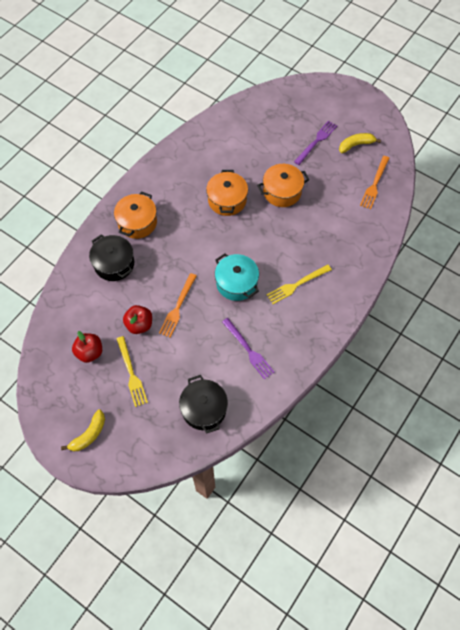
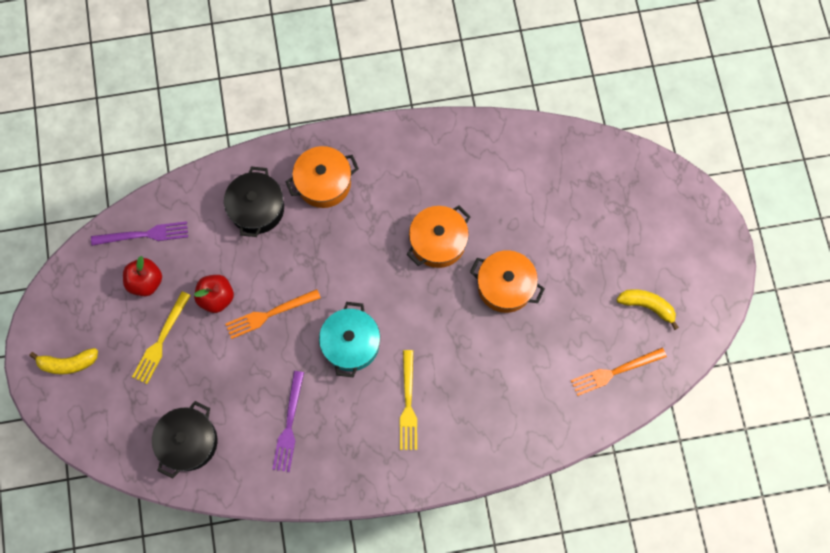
camera: 45 degrees right, 10 degrees up
yellow fork [266,264,332,304] -> yellow fork turned 105 degrees counterclockwise [400,350,417,450]
purple fork [294,120,337,165] -> purple fork moved to [91,221,188,246]

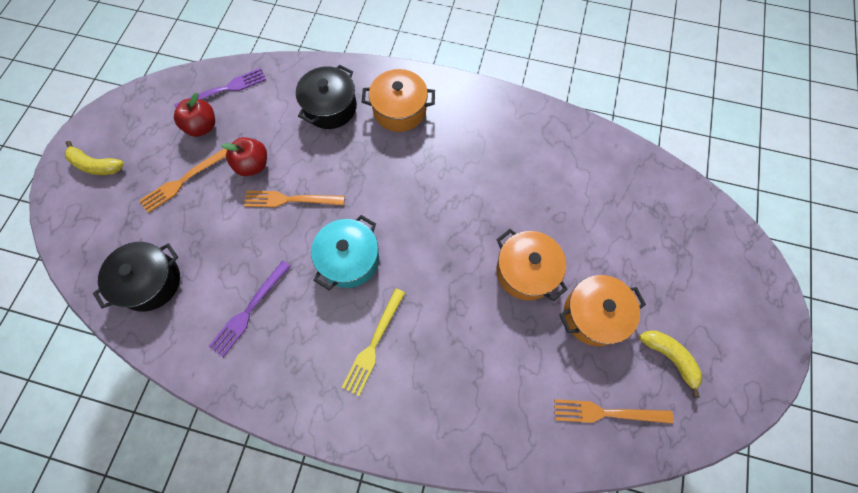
camera: 25 degrees right, 5 degrees down
purple fork [91,221,188,246] -> purple fork turned 45 degrees counterclockwise [174,68,266,108]
yellow fork [132,291,191,384] -> orange fork [139,149,227,213]
orange pot [407,206,471,268] -> orange pot moved to [560,275,646,346]

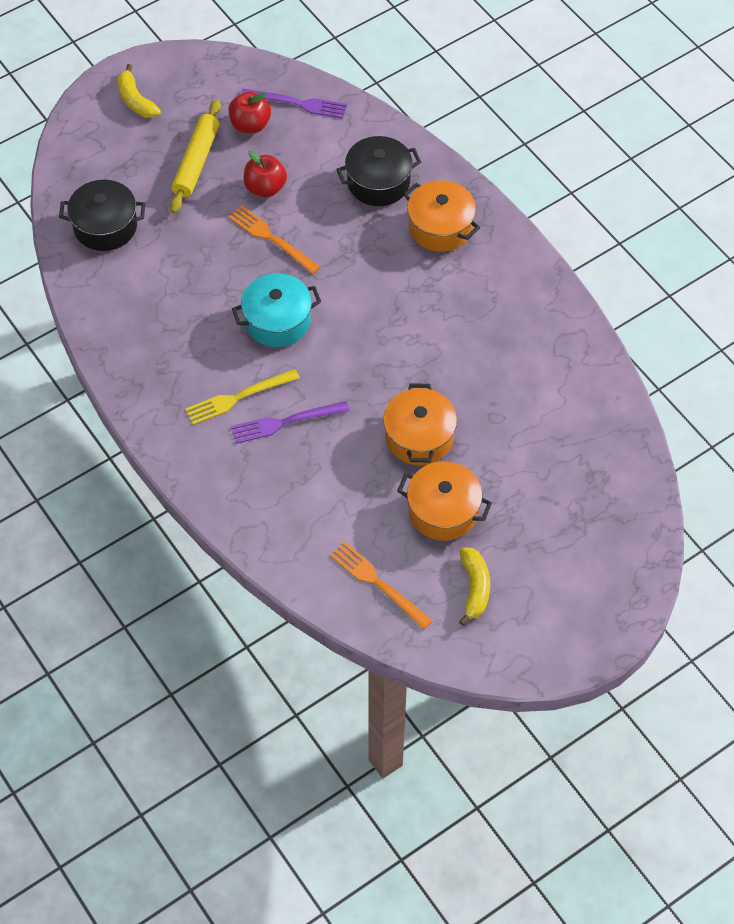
camera: 40 degrees right, 10 degrees down
orange fork [139,149,227,213] -> yellow rolling pin [170,99,221,213]
purple fork [209,260,291,357] -> purple fork moved to [231,401,349,444]

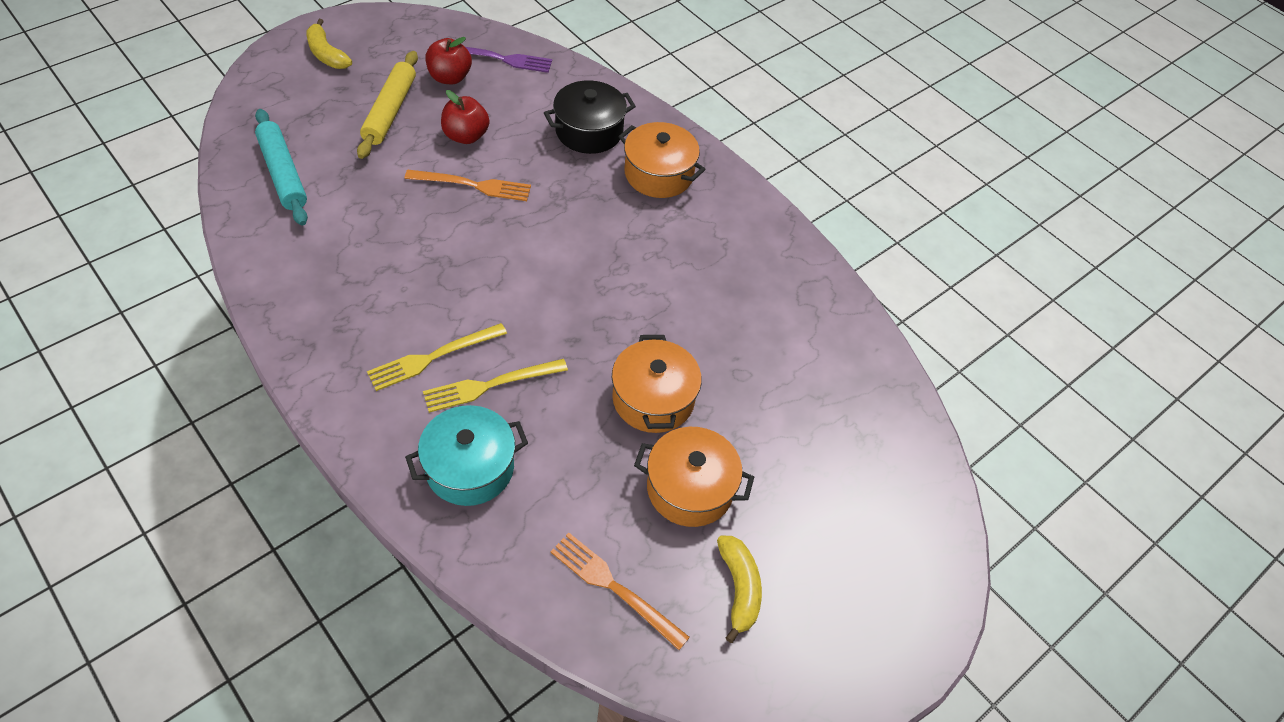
camera: 10 degrees left, 5 degrees down
black pot [59,180,145,251] -> turquoise rolling pin [255,109,308,226]
orange fork [229,205,320,274] -> orange fork turned 150 degrees clockwise [405,169,531,201]
purple fork [231,401,349,444] -> yellow fork [423,359,568,413]
turquoise pot [232,273,321,347] -> turquoise pot moved to [405,405,528,506]

